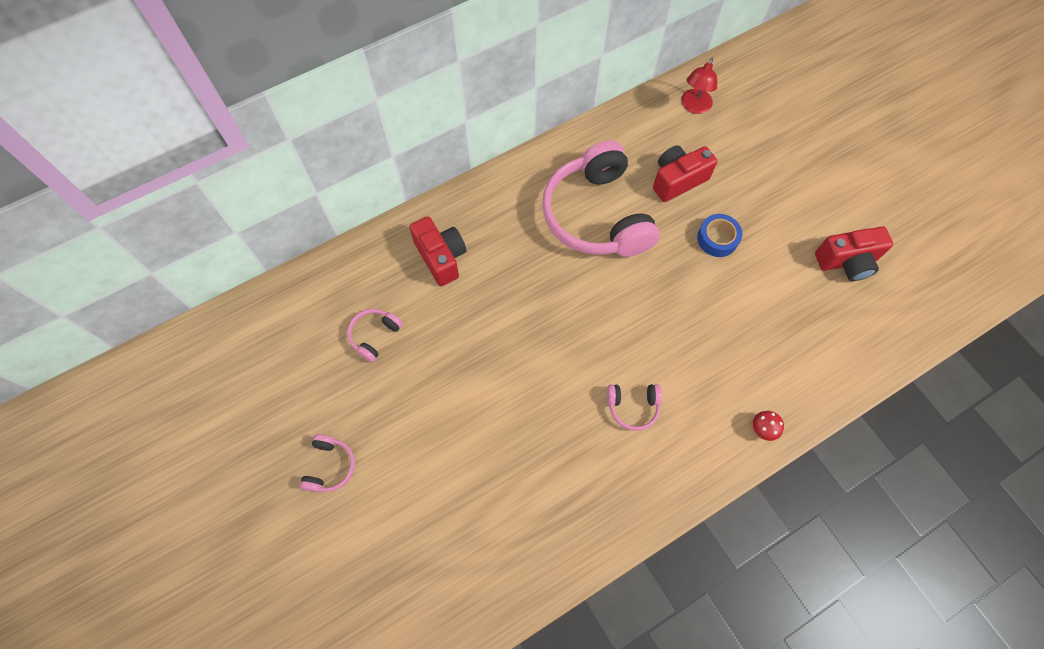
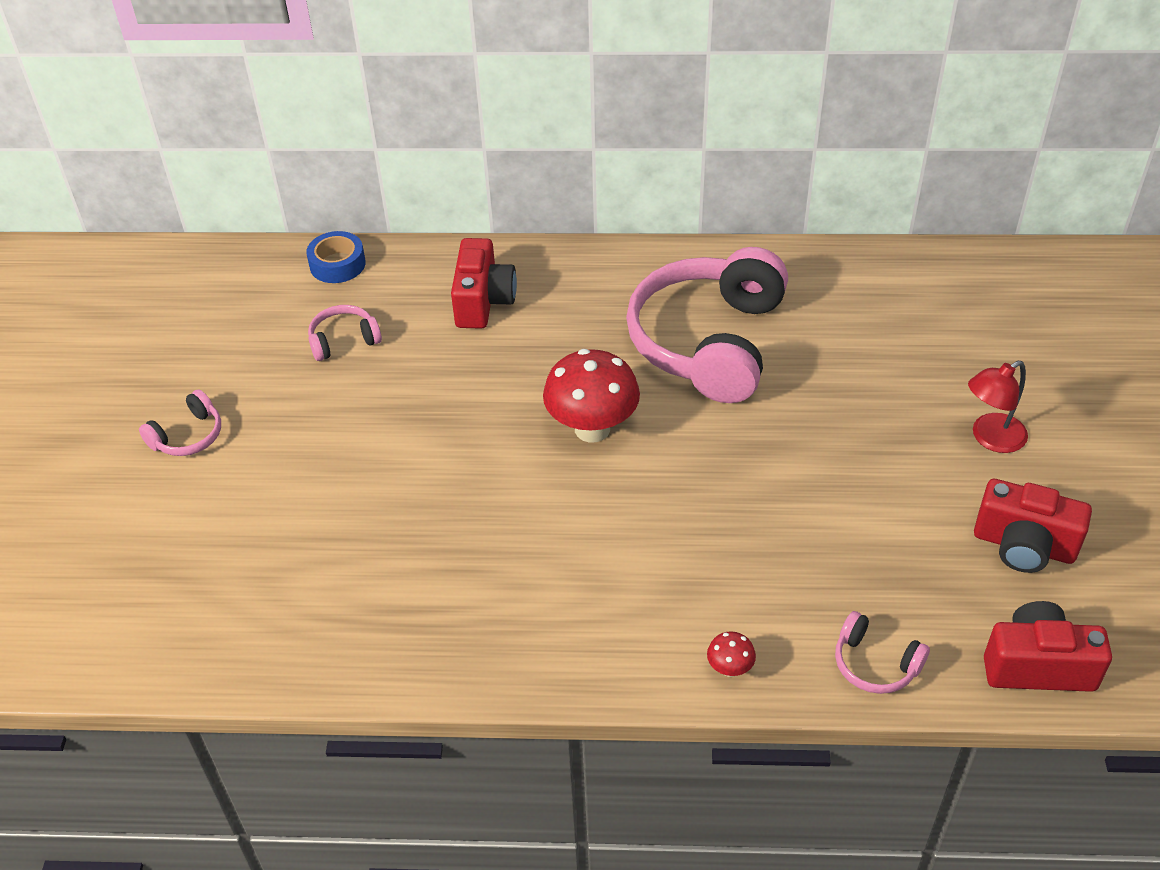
camera: 35 degrees right, 20 degrees down
pink headphones [607,384,662,431] -> pink headphones moved to [835,611,930,694]
red camera [653,145,717,202] -> red camera moved to [984,601,1112,692]
red lamp [681,58,717,114] -> red lamp moved to [968,361,1028,453]
blue tape [697,214,742,257] -> blue tape moved to [306,231,366,283]
none -> red mushroom [543,349,640,443]

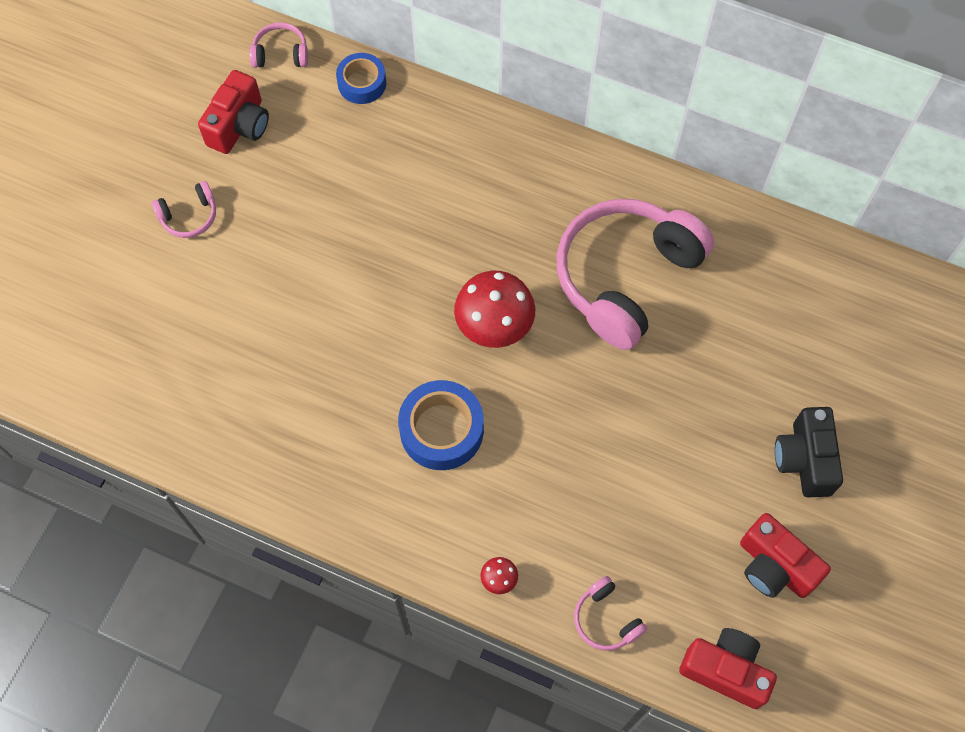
camera: 20 degrees right, 20 degrees up
pink headphones [308,305,382,361] -> pink headphones moved to [249,22,308,68]
red camera [451,238,517,329] -> red camera moved to [198,70,269,154]
red lamp [968,361,1028,453] -> black camera [775,407,843,497]
none -> blue tape [398,380,484,470]

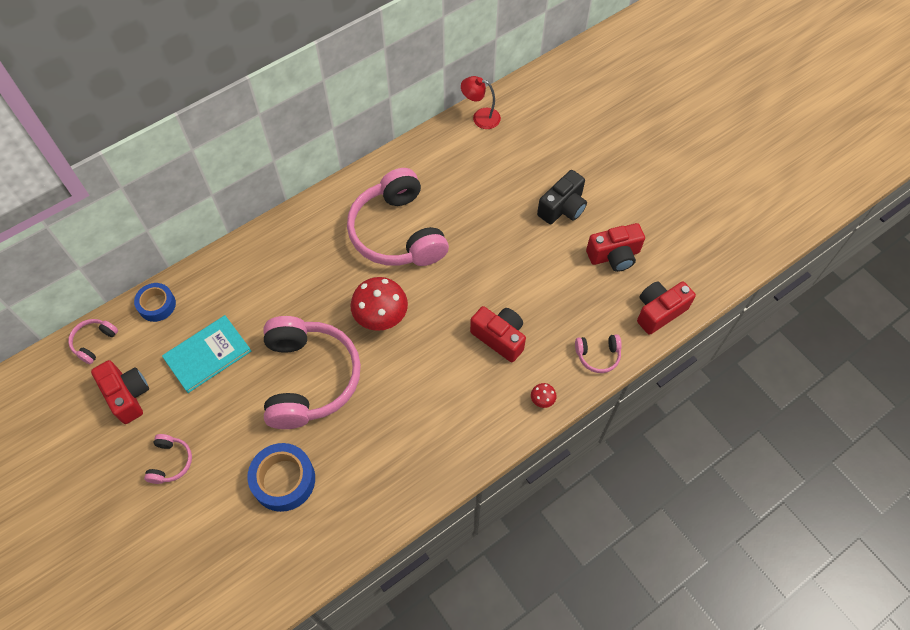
camera: 60 degrees left, 5 degrees down
blue tape [398,380,484,470] -> blue tape moved to [247,443,315,512]
black camera [775,407,843,497] -> black camera turned 75 degrees counterclockwise [537,170,587,224]
none -> turquoise book [162,315,251,393]
none -> pink headphones [263,316,361,429]
none -> red lamp [461,76,501,129]
none -> red camera [470,306,526,362]

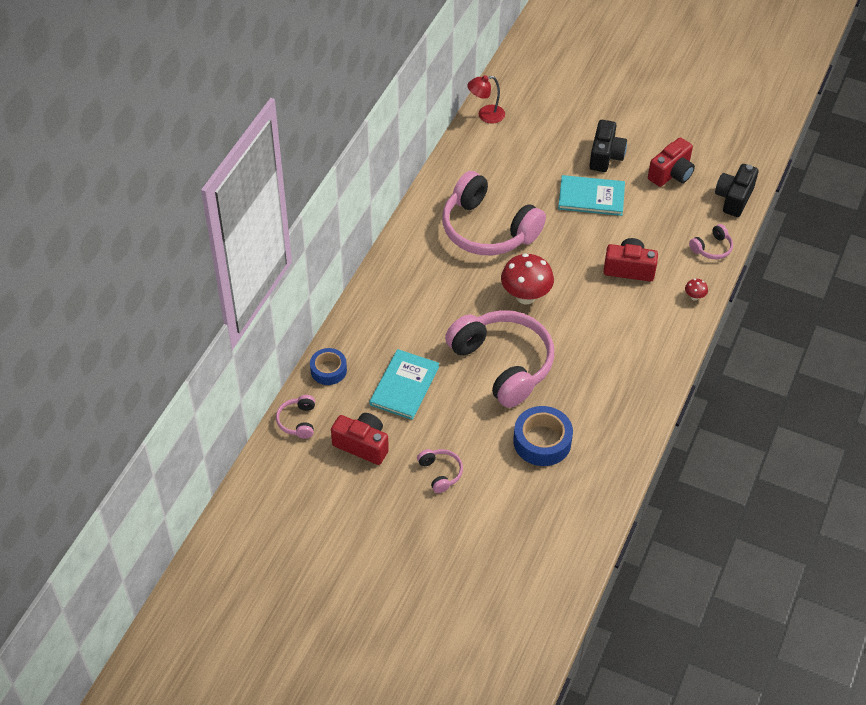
camera: 30 degrees left, 10 degrees down
red camera [637,281,696,335] -> black camera [715,164,759,217]
none -> turquoise book [558,175,625,216]

